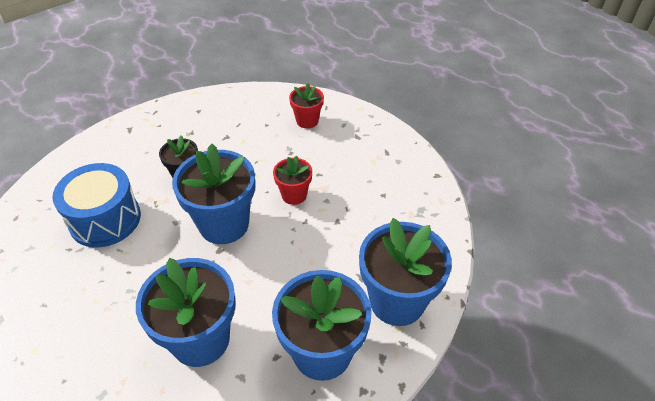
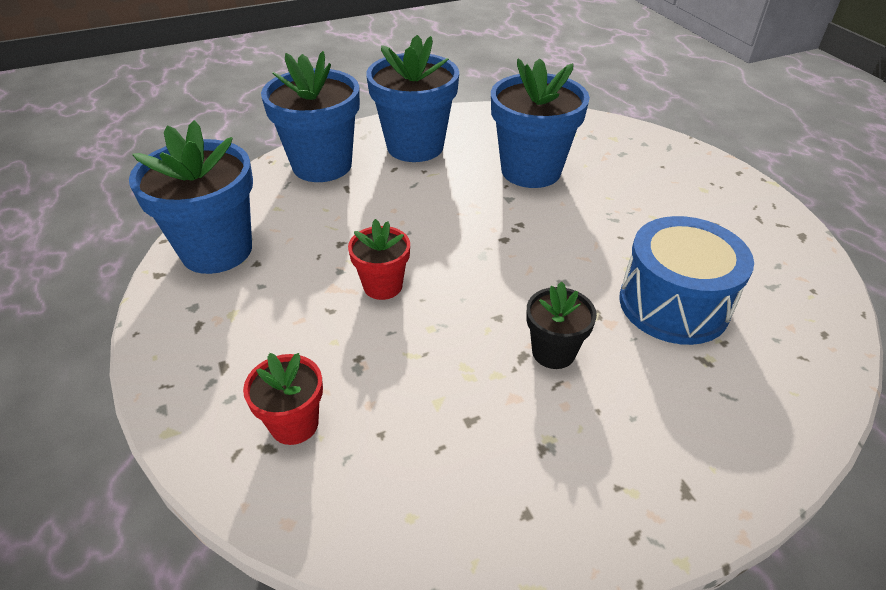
camera: 165 degrees left, 5 degrees down
blue flower pot [172,144,255,244] -> blue flower pot moved to [129,120,253,274]

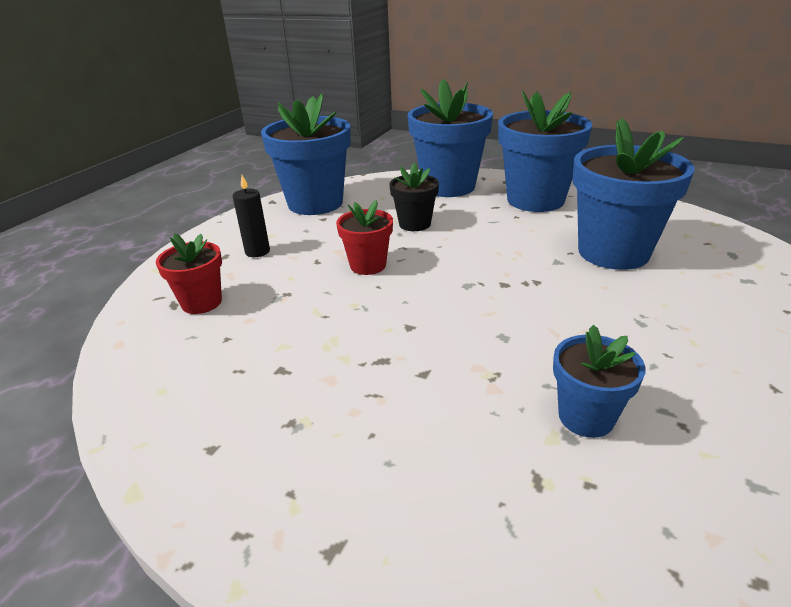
camera: 50 degrees right, 10 degrees down
black flower pot [526,281,597,369] -> black flower pot moved to [389,163,439,231]
blue drum [619,216,754,345] -> blue flower pot [553,325,645,438]
none -> black candle [233,175,270,257]

